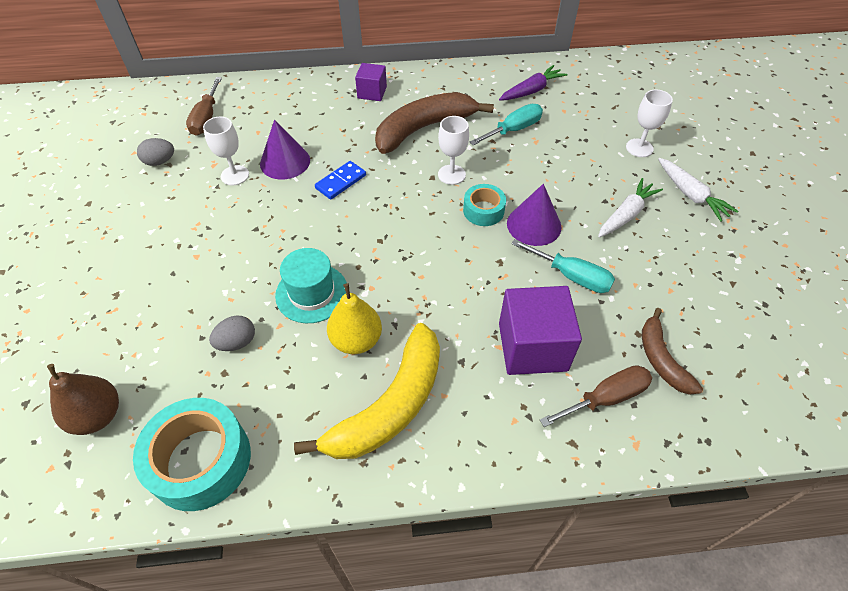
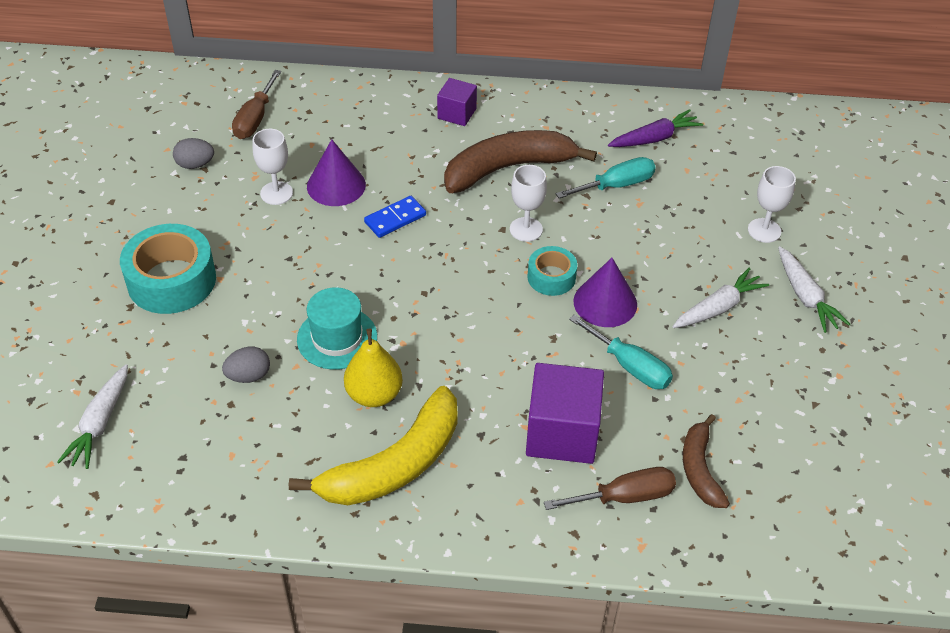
camera: 10 degrees right, 5 degrees down
brown pear [47,364,119,435] -> white carrot [57,364,128,469]
turquoise tape [133,398,251,511] -> turquoise tape moved to [120,224,216,314]

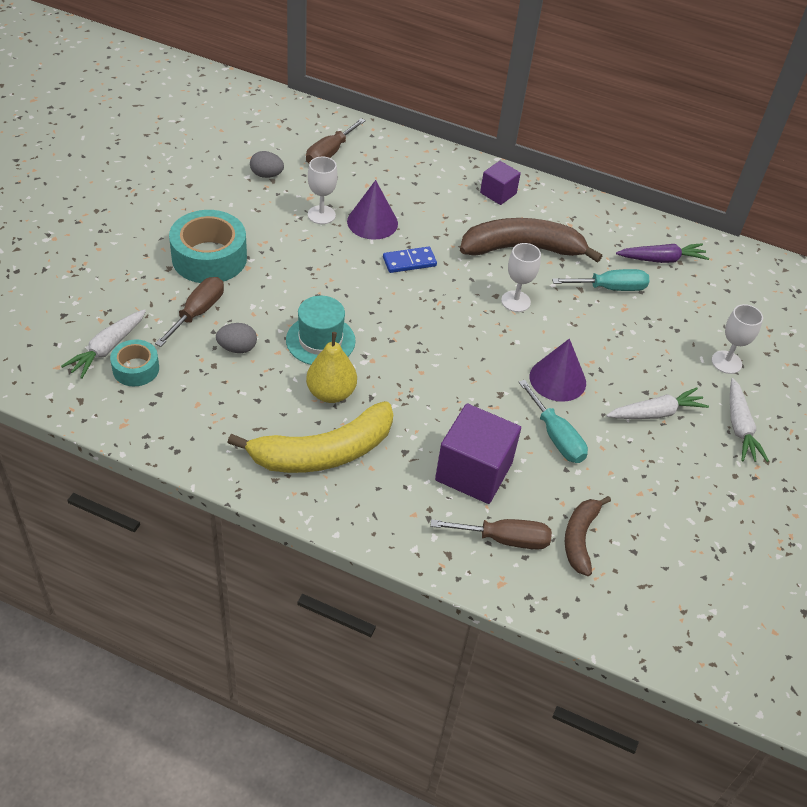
camera: 15 degrees right, 0 degrees up
turquoise tape [528,246,577,296] -> turquoise tape moved to [110,339,159,386]
none -> brown screwdriver [155,277,224,347]

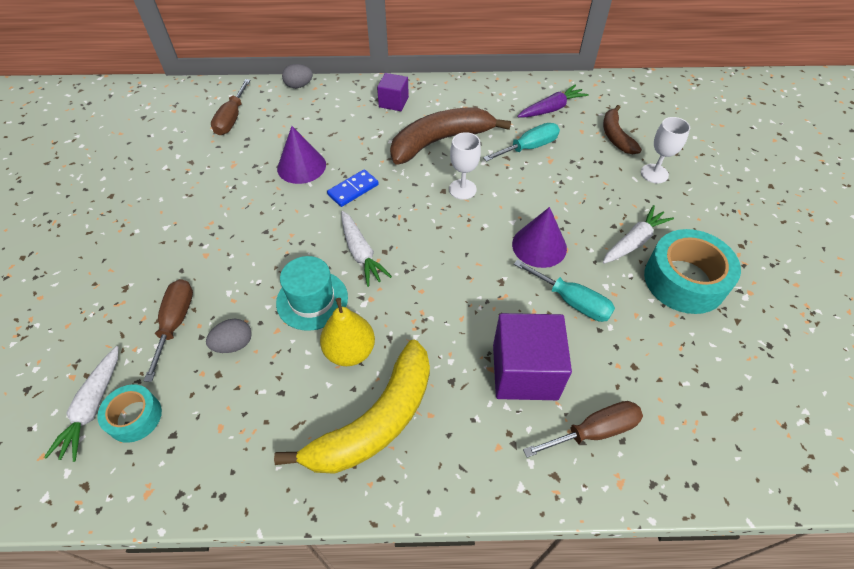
camera: 20 degrees left, 5 degrees up
turquoise tape [169,210,247,283] -> turquoise tape moved to [644,229,741,314]
grey egg [250,151,284,178] -> grey egg moved to [282,64,313,88]
white goblet [308,157,338,224] -> none
brown banana [565,496,611,576] -> brown banana moved to [603,105,642,154]
white carrot [730,378,769,462] -> white carrot moved to [341,211,392,287]

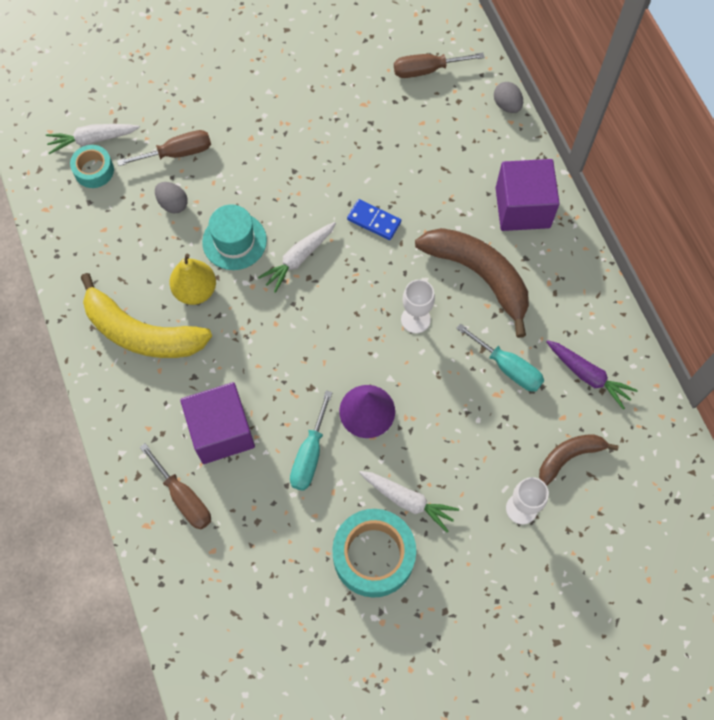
camera: 70 degrees right, 15 degrees up
purple cone [277,126,326,184] -> none
purple cube [377,73,409,111] -> purple cube [496,159,560,231], size x1.77

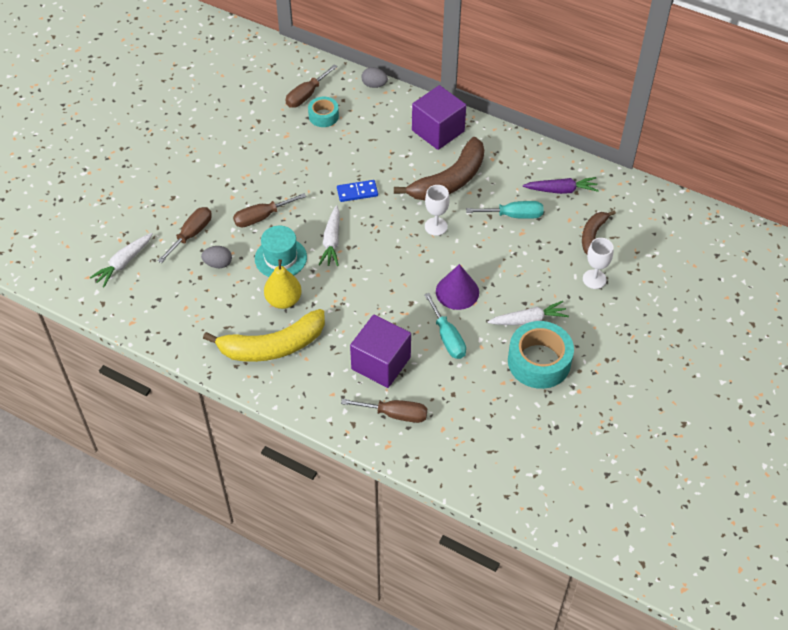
camera: 40 degrees left, 15 degrees down
turquoise tape [70,145,114,188] -> turquoise tape moved to [308,97,339,127]
brown banana [415,228,529,338] -> brown banana turned 135 degrees clockwise [394,137,484,200]
none -> brown screwdriver [233,193,306,227]

